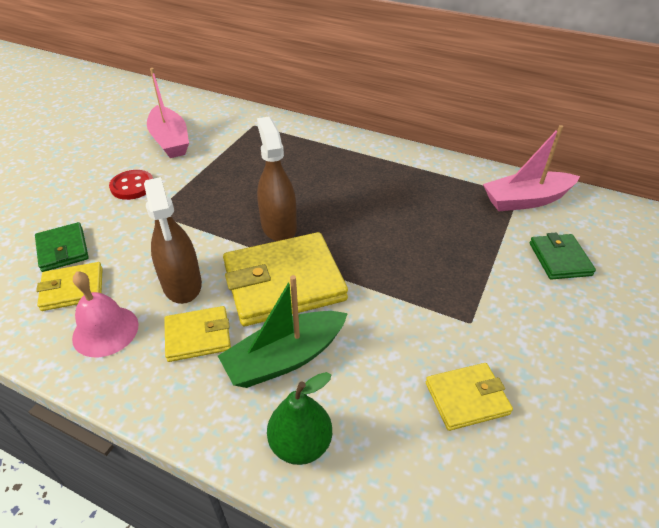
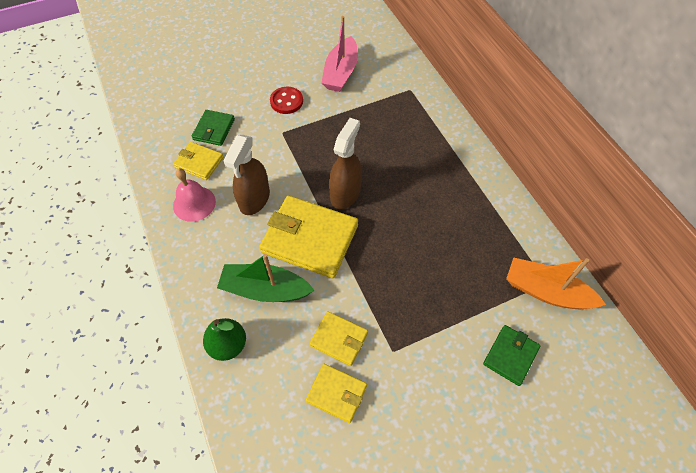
camera: 40 degrees right, 15 degrees up
yellow wallet [164,306,231,362] -> yellow wallet moved to [309,311,368,366]
pink boat [483,125,580,211] -> orange boat [506,257,606,309]

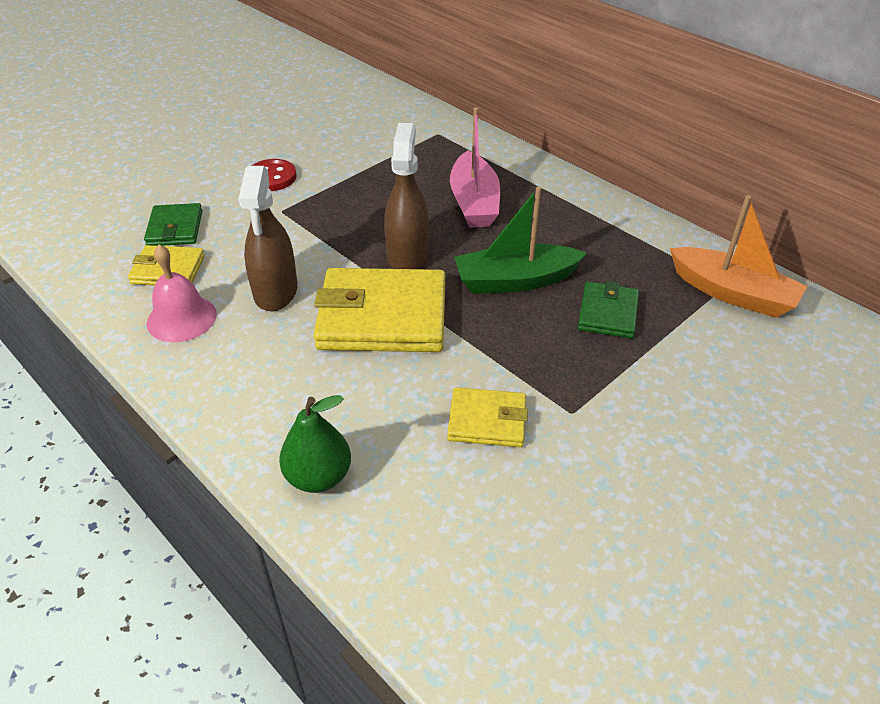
camera: 20 degrees left, 15 degrees down
green boat [217,254,314,302] -> green boat moved to [454,187,587,294]
yellow wallet [306,364,367,423] -> none
pink boat [322,16,358,92] -> pink boat moved to [450,107,500,228]
green wallet [483,325,540,386] -> green wallet moved to [578,281,639,338]
orange boat [506,257,606,309] -> orange boat turned 150 degrees counterclockwise [670,195,808,318]

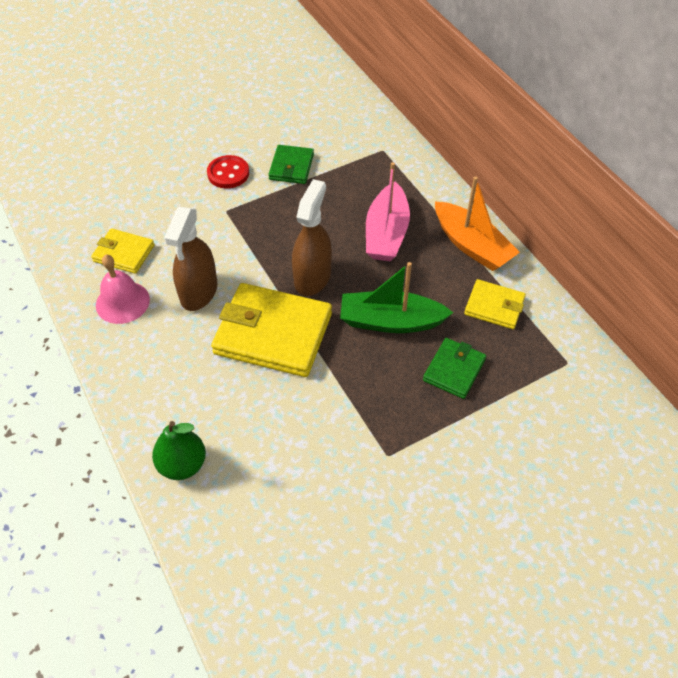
camera: 15 degrees right, 10 degrees up
green wallet [144,203,202,246] -> green wallet moved to [268,145,314,184]
yellow wallet [447,387,528,447] -> yellow wallet moved to [464,279,526,329]
orange boat [670,195,808,318] -> orange boat moved to [435,176,520,271]

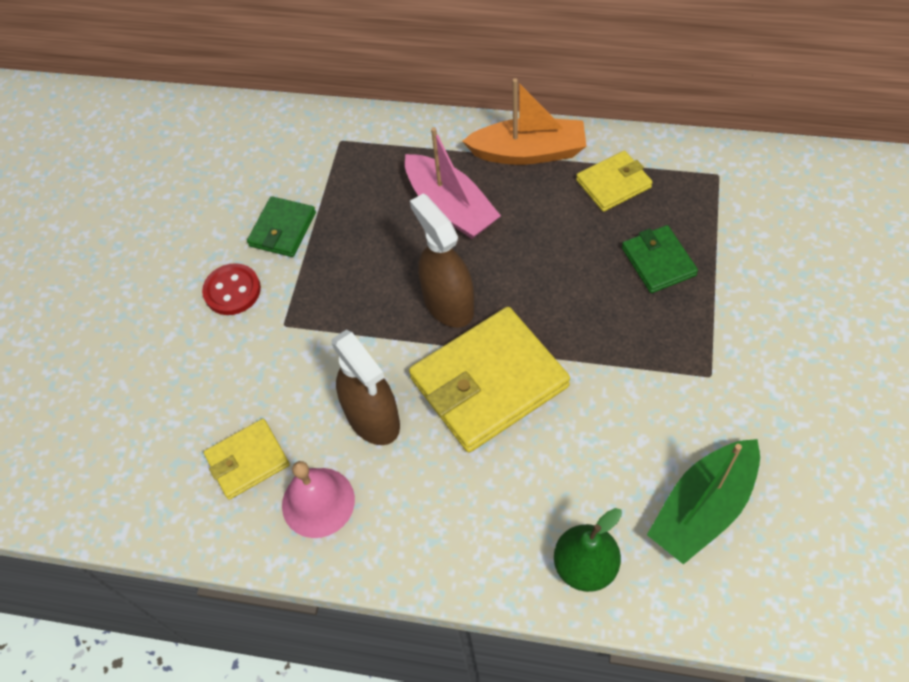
camera: 45 degrees left, 5 degrees up
green wallet [268,145,314,184] -> green wallet turned 60 degrees clockwise [247,196,316,257]
green boat [340,262,453,333] -> green boat moved to [647,439,760,565]

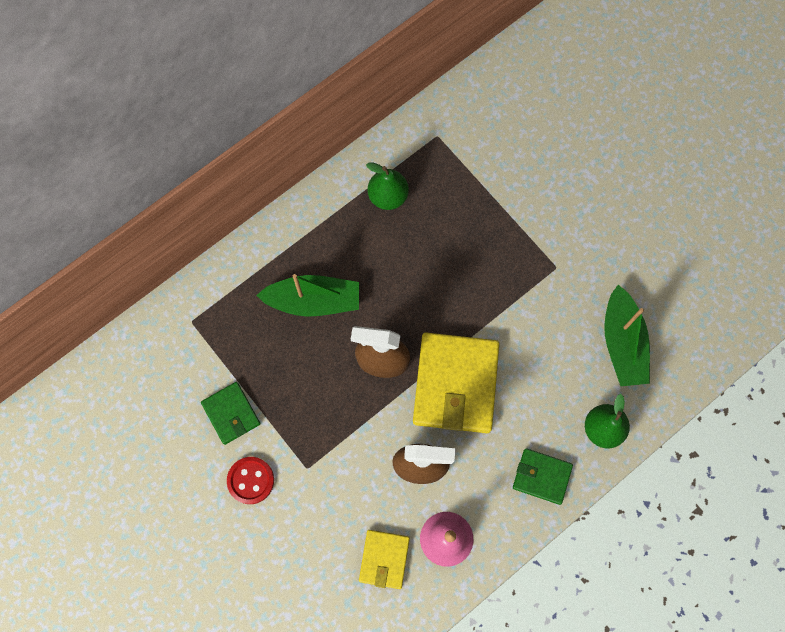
camera: 55 degrees left, 15 degrees up
pink boat [405,127,501,239] -> green boat [256,274,359,317]
orange boat [462,78,587,165] -> none
yellow wallet [576,151,653,212] -> green pear [366,162,409,210]
green wallet [622,225,698,293] -> green wallet moved to [513,448,573,505]

